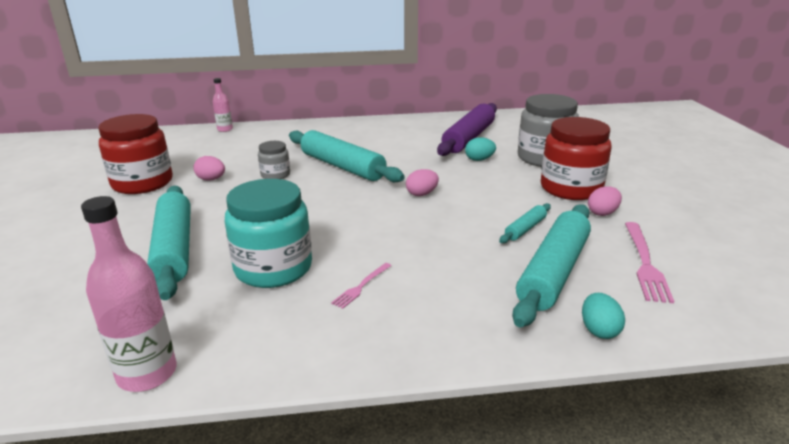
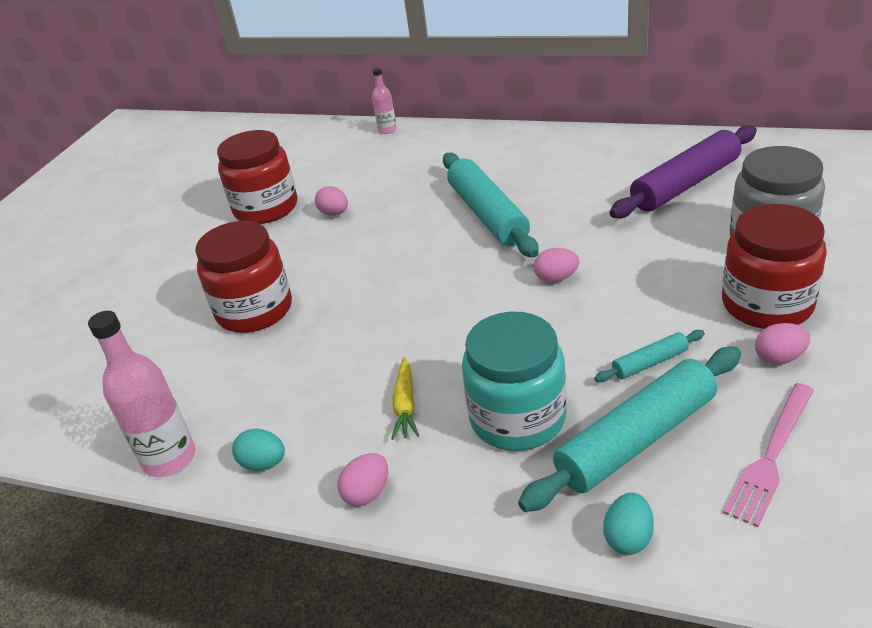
camera: 30 degrees right, 10 degrees up
turquoise rolling pin [147,186,191,300] -> red jar [195,221,292,333]
turquoise jar [225,179,312,288] -> turquoise jar moved to [462,312,567,451]
grey jar [258,141,290,179] -> none
pink fork [331,263,392,309] -> yellow carrot [391,357,419,440]
turquoise egg [465,137,496,161] -> turquoise egg moved to [232,429,285,471]
none -> pink egg [337,453,388,506]

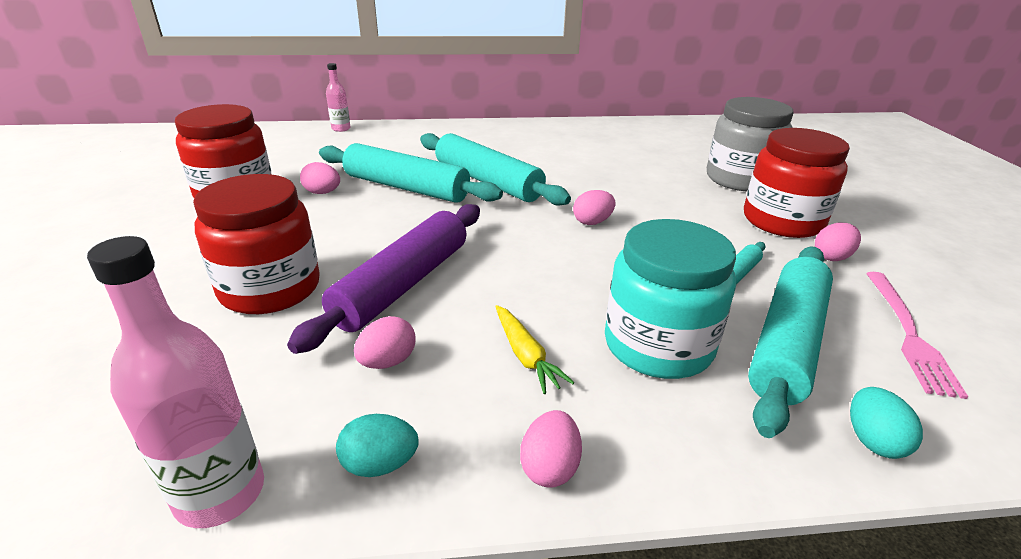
camera: 30 degrees left, 5 degrees down
purple rolling pin [610,125,757,218] -> purple rolling pin moved to [287,204,480,354]
none -> turquoise rolling pin [319,143,503,203]
none -> pink egg [354,316,416,369]

